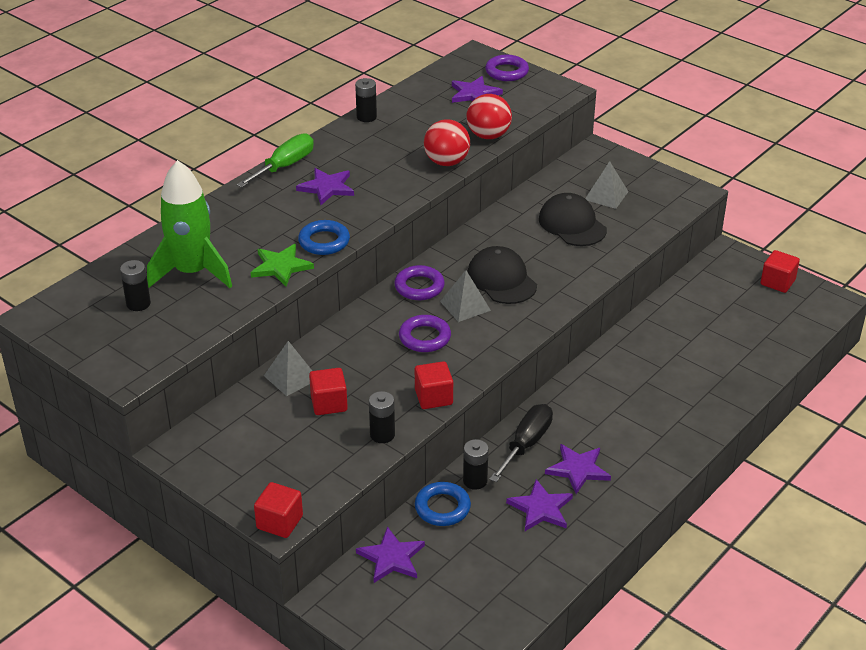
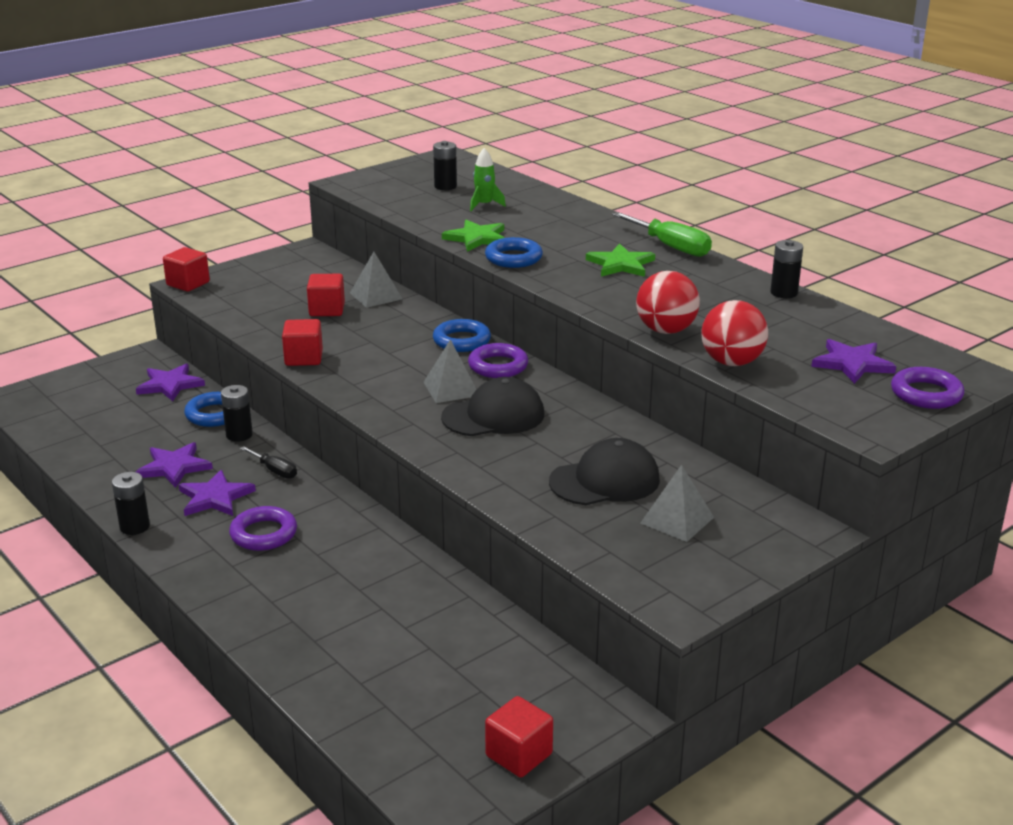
camera: 100 degrees right, 10 degrees down
green rocket [147,160,232,288] -> green rocket [470,148,506,211], size x0.45
purple star [296,168,354,205] -> green star [586,243,655,277]
black battery [369,391,395,443] -> black battery moved to [112,472,150,535]
purple ring [399,315,451,352] -> purple ring moved to [229,506,297,551]
black screwdriver [489,404,553,482] -> black screwdriver [240,446,297,479], size x0.57
none -> blue ring [433,319,491,352]

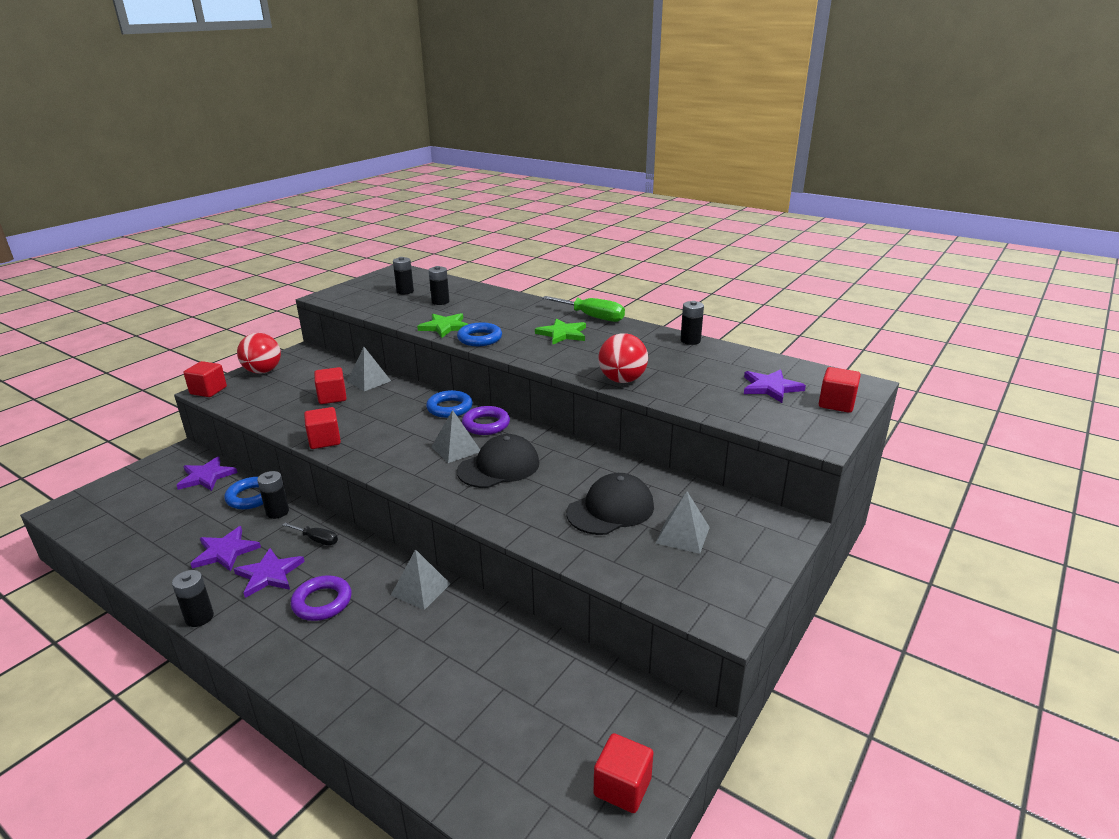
camera: 15 degrees left, 0 degrees up
green rocket [470,148,506,211] -> black battery [429,266,450,305]
red ball [701,300,768,366] -> red ball moved to [237,333,281,374]
purple ring [891,367,964,409] -> red cube [819,367,861,413]
none -> grey pyramid [391,549,450,610]

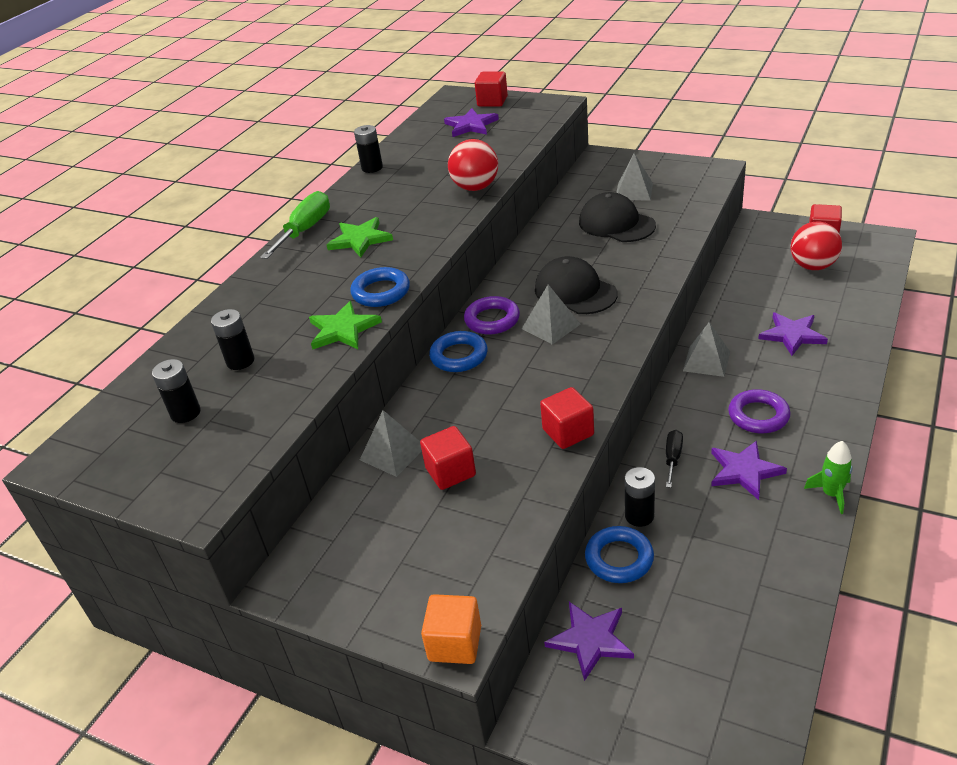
camera: 95 degrees left, 10 degrees up
black battery [172,570,214,627] -> green rocket [804,441,853,514]
red cube [184,361,227,397] -> orange cube [421,594,481,664]
purple star [190,526,261,572] -> purple star moved to [758,313,828,356]
red ball [237,333,281,374] -> red ball moved to [790,222,842,270]

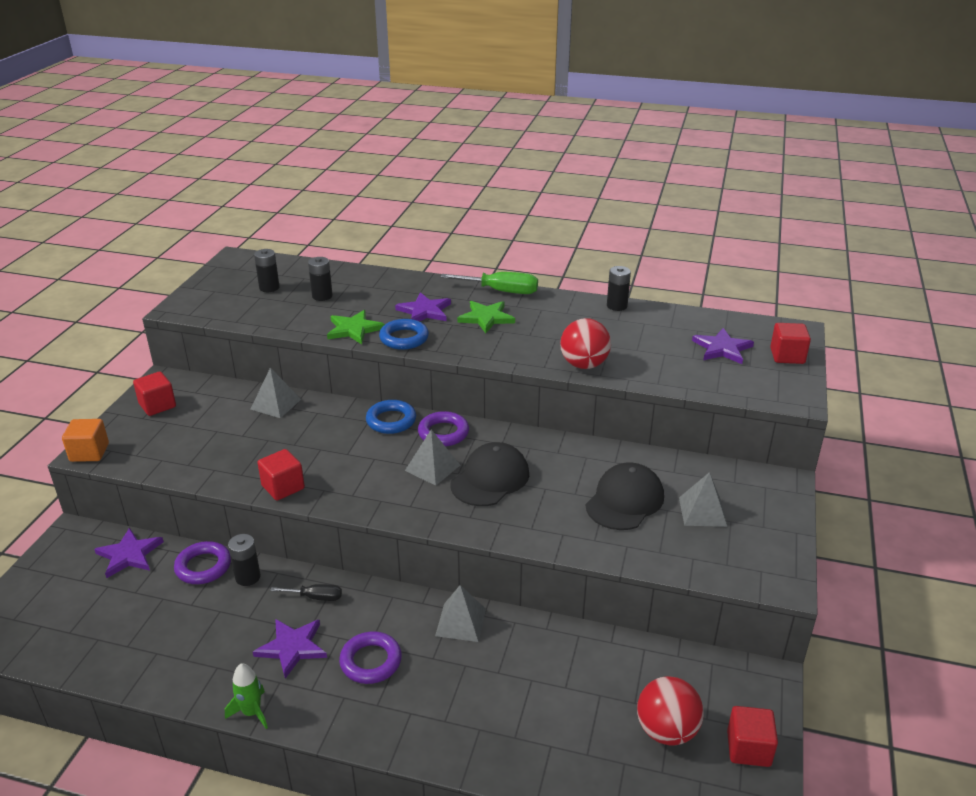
camera: 75 degrees right, 5 degrees down
red cube [420,426,476,490] -> red cube moved to [133,371,176,416]
blue ring [585,526,654,583] -> purple ring [174,541,231,584]
purple star [758,313,828,356] -> purple star moved to [395,292,451,321]

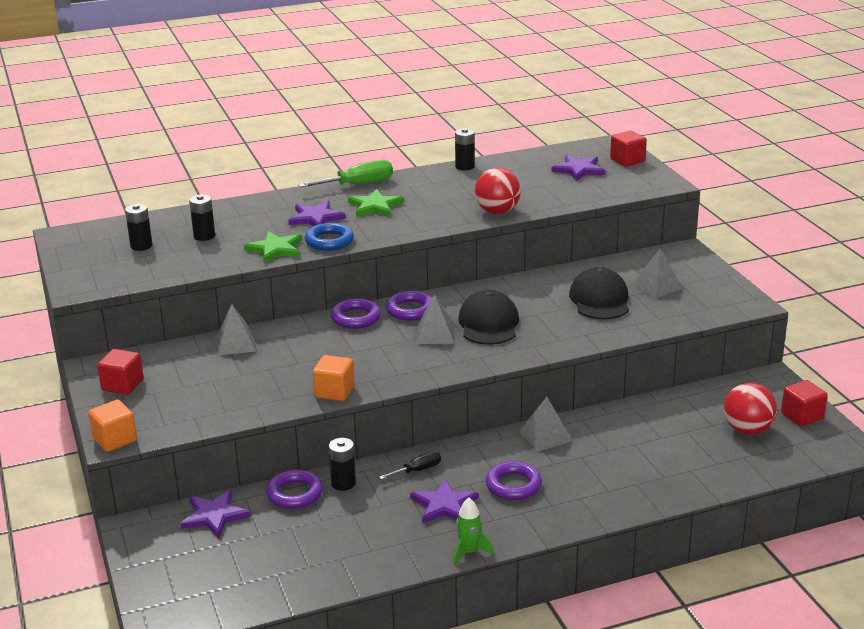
camera: 35 degrees left, 5 degrees down
red cube [258,449,305,501] -> orange cube [313,355,355,401]
blue ring [366,400,416,434] -> purple ring [331,298,381,329]

